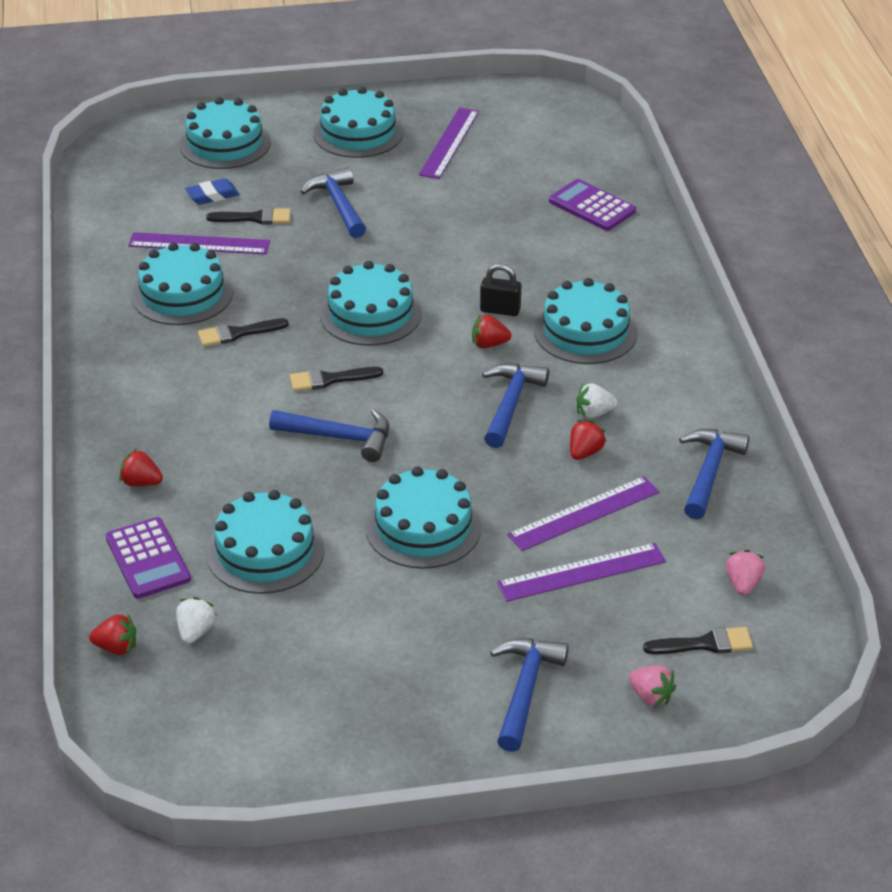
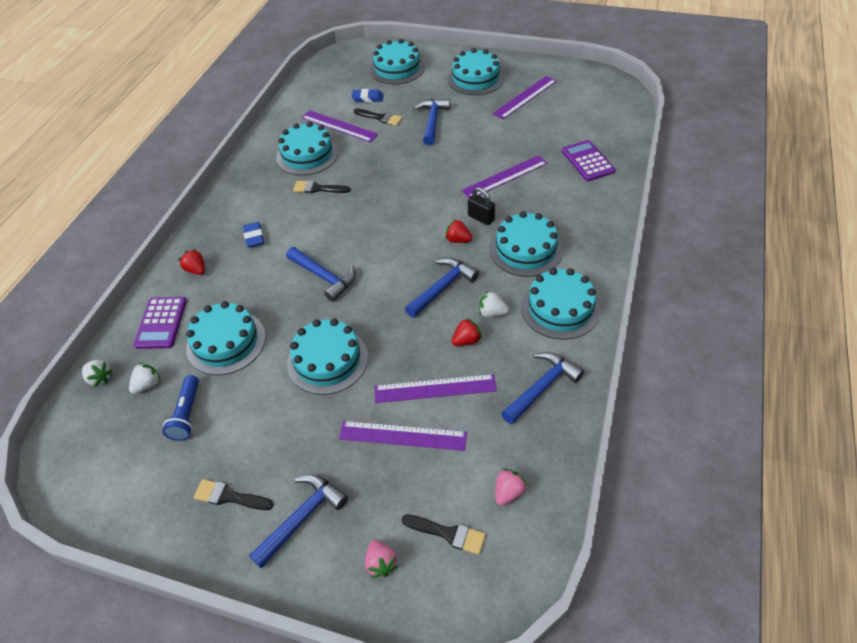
camera: 30 degrees right, 10 degrees up
red strawberry [89,615,136,655] -> white strawberry [82,360,113,387]
black brush [290,367,383,391] -> black brush moved to [194,479,273,510]
turquoise cake [320,261,422,346] -> turquoise cake moved to [521,268,600,340]
none -> blue flashlight [162,375,199,441]
none -> blue eraser [243,222,264,248]
none -> purple ruler [462,155,548,198]

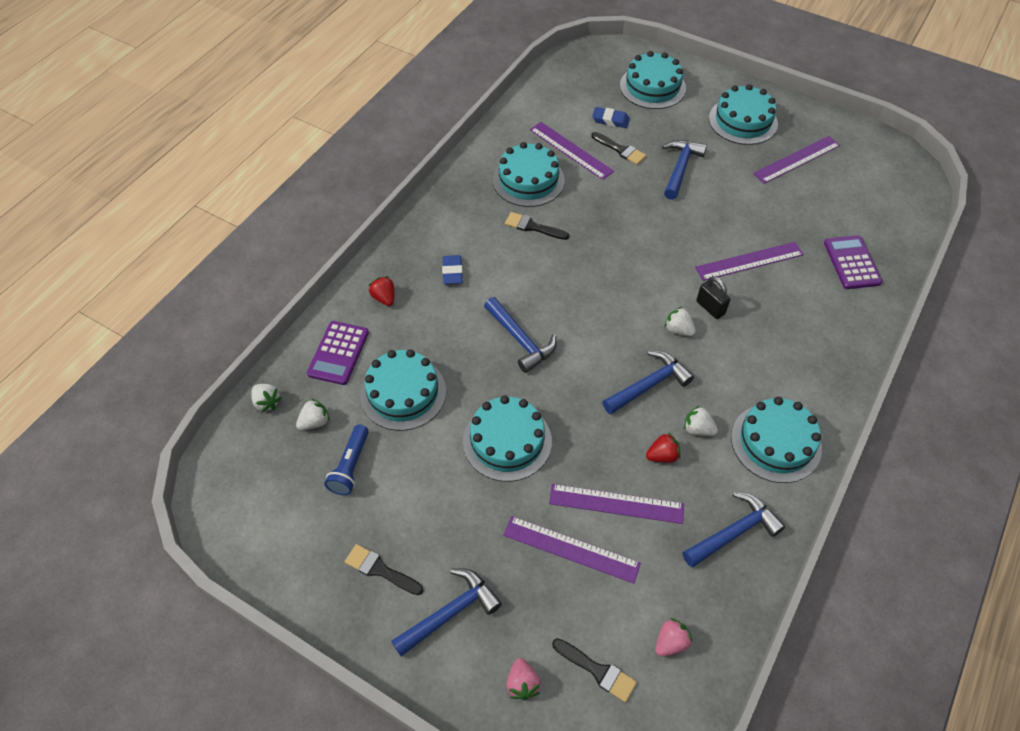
camera: 10 degrees right, 5 degrees up
red strawberry [445,219,472,243] -> white strawberry [664,307,696,336]
turquoise cake [490,211,563,277] -> none

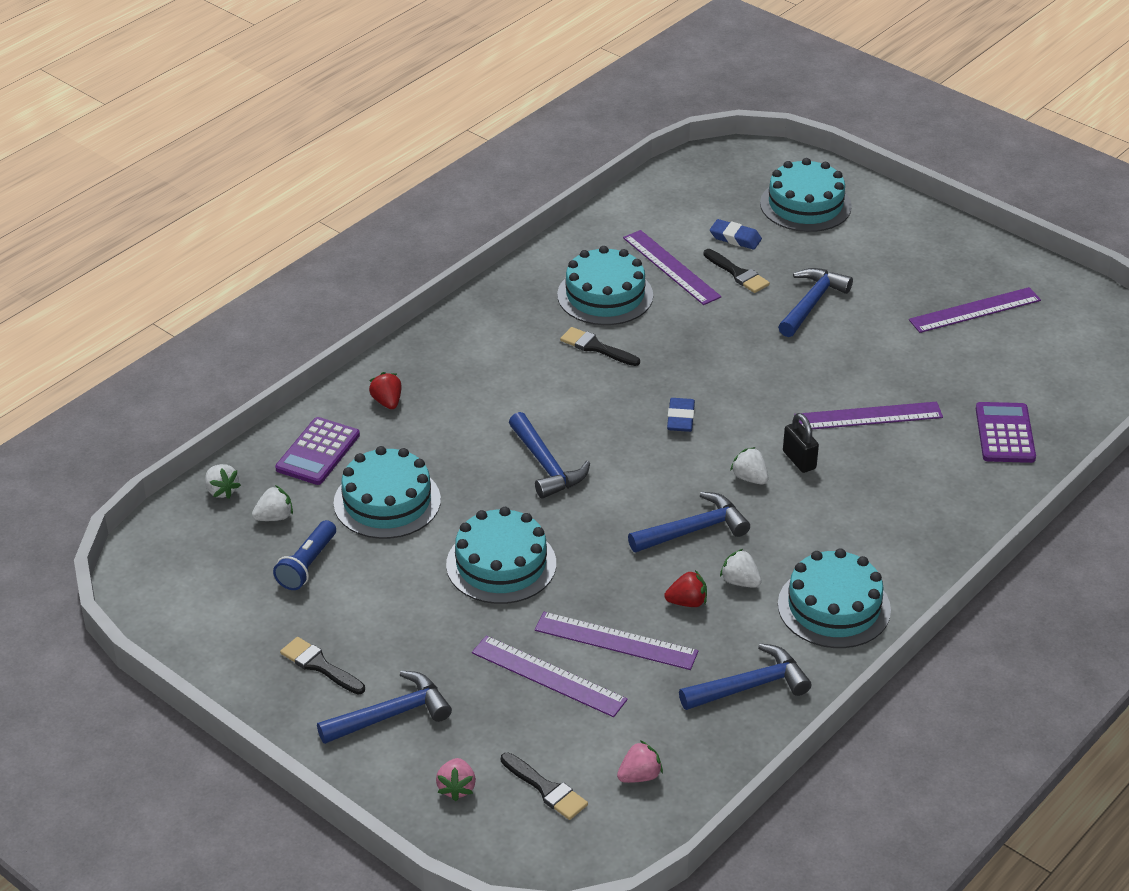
camera: 10 degrees right, 15 degrees down
blue eraser [442,255,462,284] -> blue eraser moved to [667,398,695,432]
turquoise cake [709,84,778,145] -> none

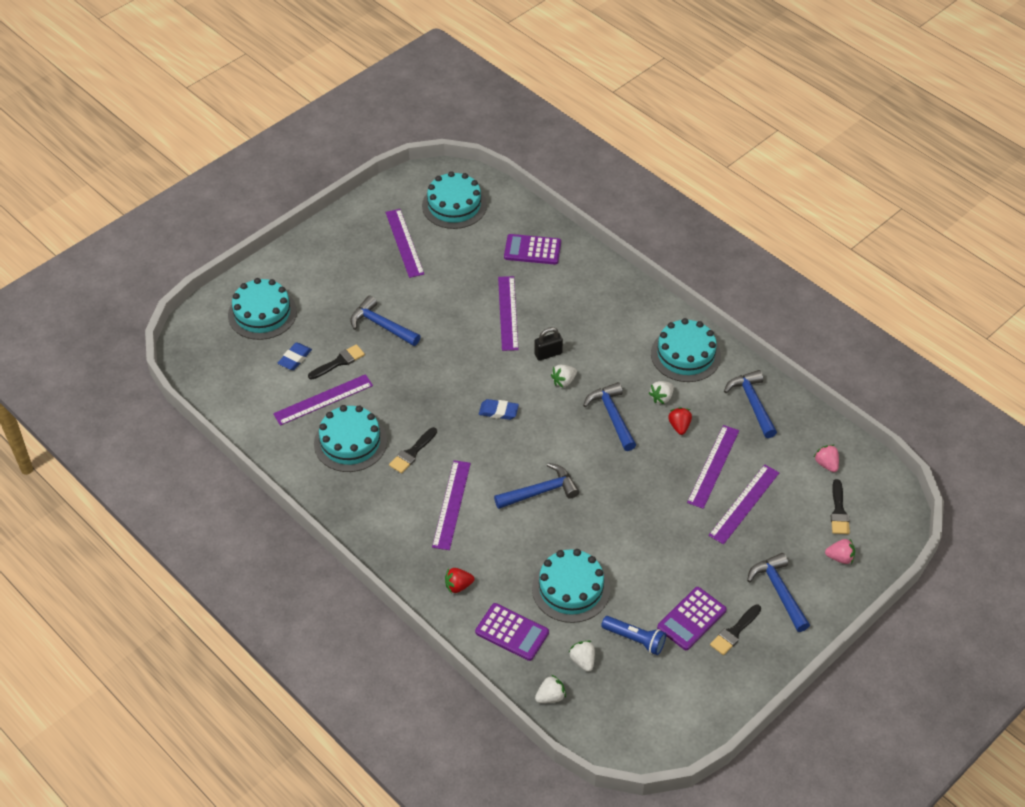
camera: 85 degrees left, 10 degrees up
turquoise cake [446,507,556,604] -> turquoise cake moved to [422,171,487,229]
black brush [501,752,588,820] -> black brush turned 135 degrees clockwise [831,479,850,534]
none -> purple ruler [432,460,471,550]
none -> purple calculator [657,587,727,650]

